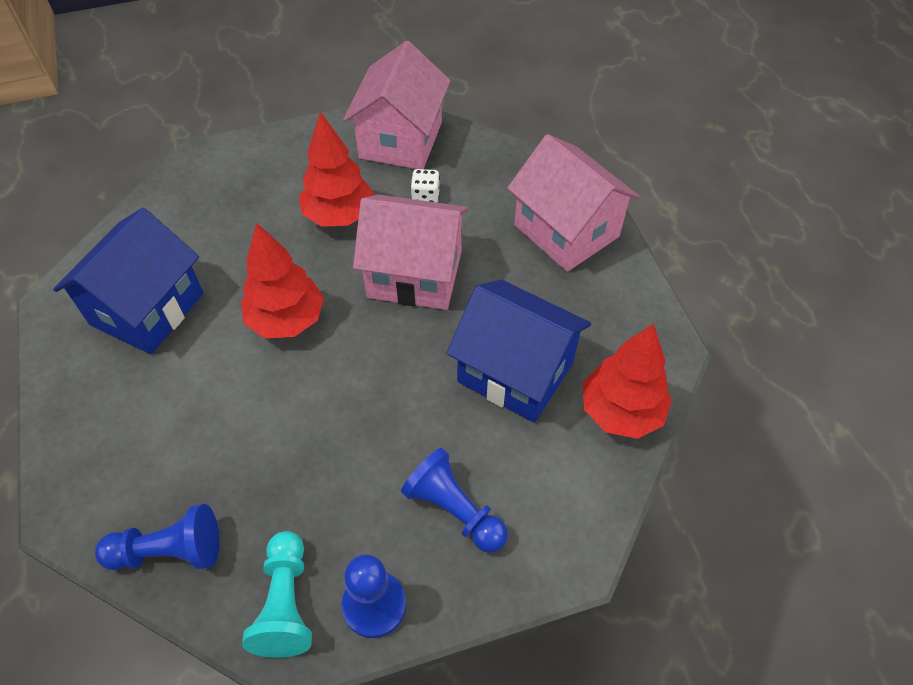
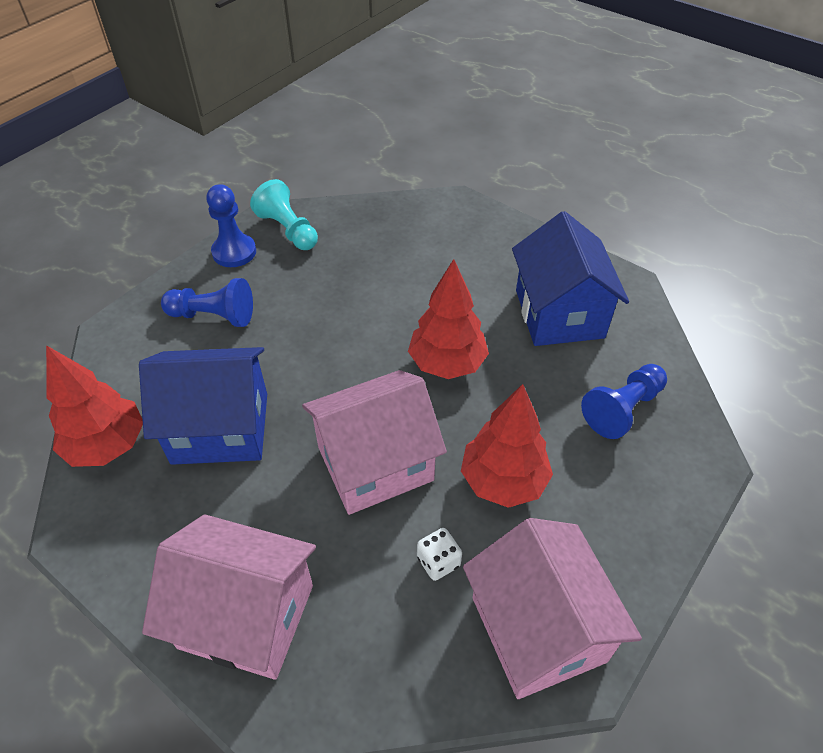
camera: 145 degrees right, 5 degrees down
blue pawn [95,504,220,570] -> blue pawn moved to [581,364,667,439]

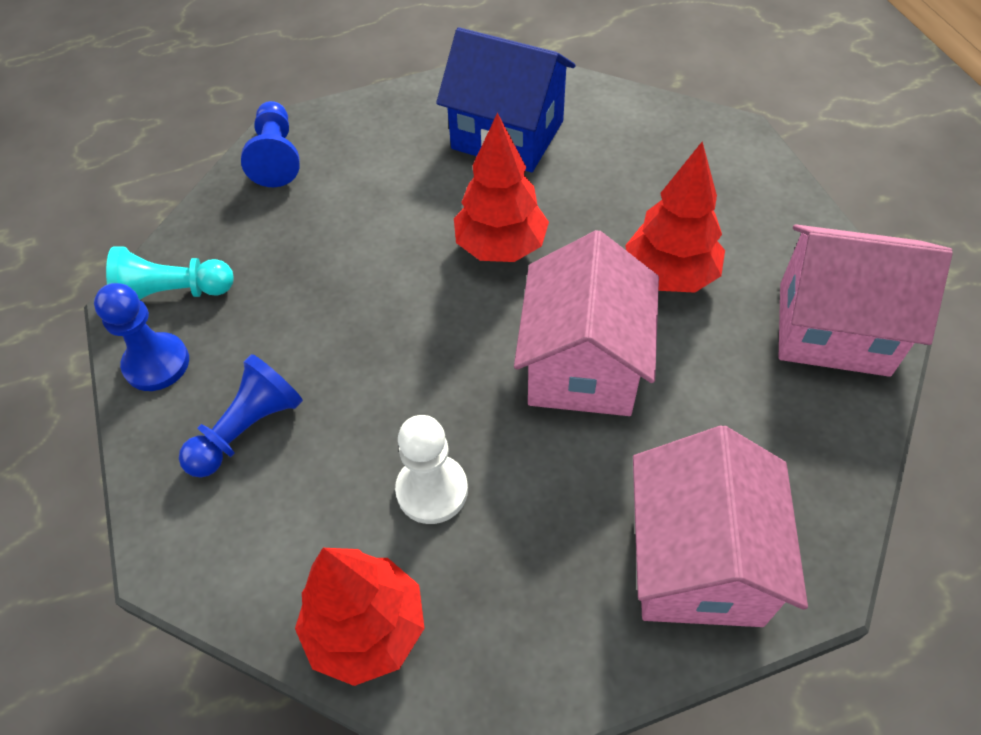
camera: 55 degrees left, 5 degrees up
blue house [139,347,267,465] -> white pawn [395,415,468,524]
pink house [142,514,316,680] -> pink house turned 45 degrees counterclockwise [633,426,808,627]
white dice [417,528,462,581] -> none
blue pawn [581,364,667,439] -> blue pawn moved to [241,101,299,187]

